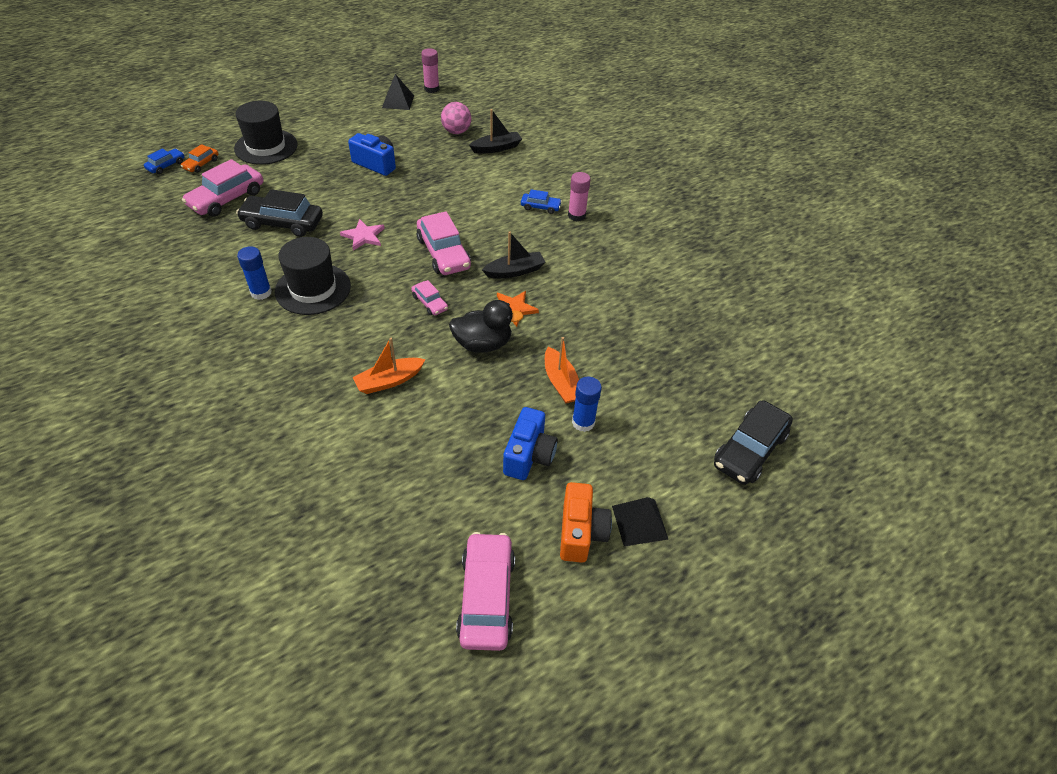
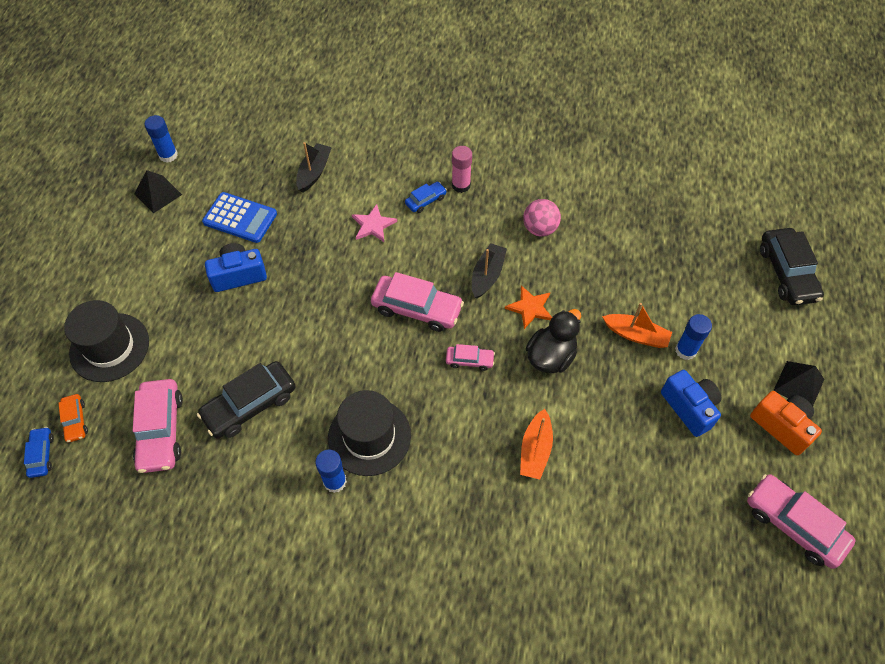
camera: 45 degrees left, 10 degrees up
pink star [340,219,385,251] -> pink star moved to [352,204,397,243]
pink glue stick [421,48,439,93] -> blue glue stick [145,115,178,163]
pink ball [441,102,471,134] -> pink ball moved to [523,199,561,237]
none -> blue calculator [202,192,277,243]

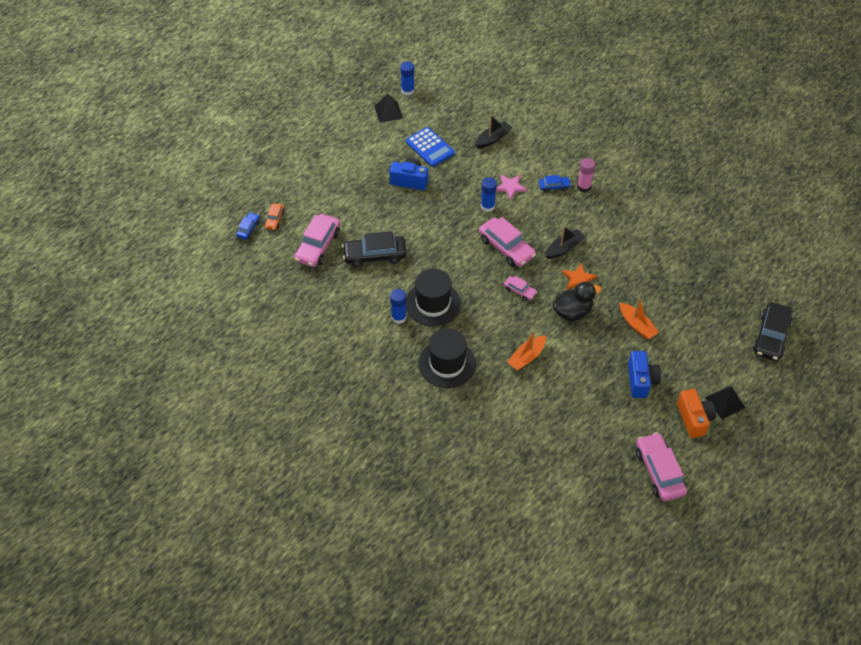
camera: 30 degrees right, 5 degrees down
black hat [64,300,149,382] -> black hat moved to [419,328,476,388]
pink ball [523,199,561,237] -> none
blue glue stick [675,314,712,360] -> blue glue stick moved to [481,177,497,212]

